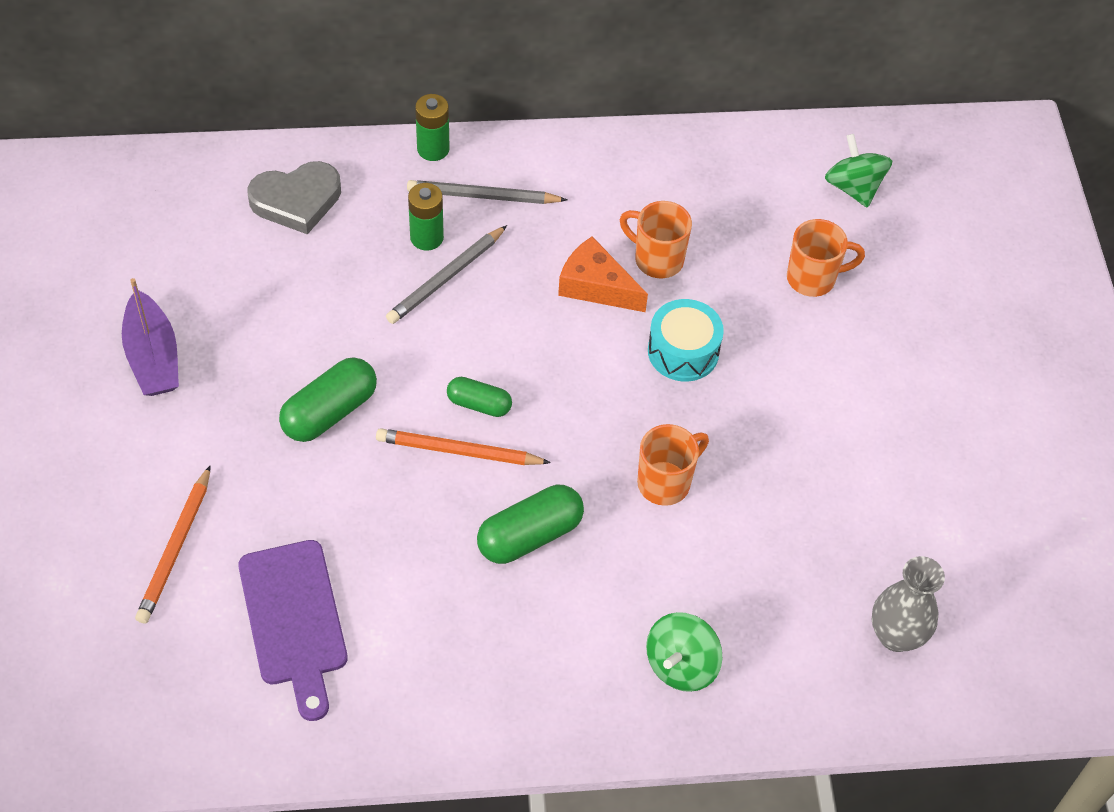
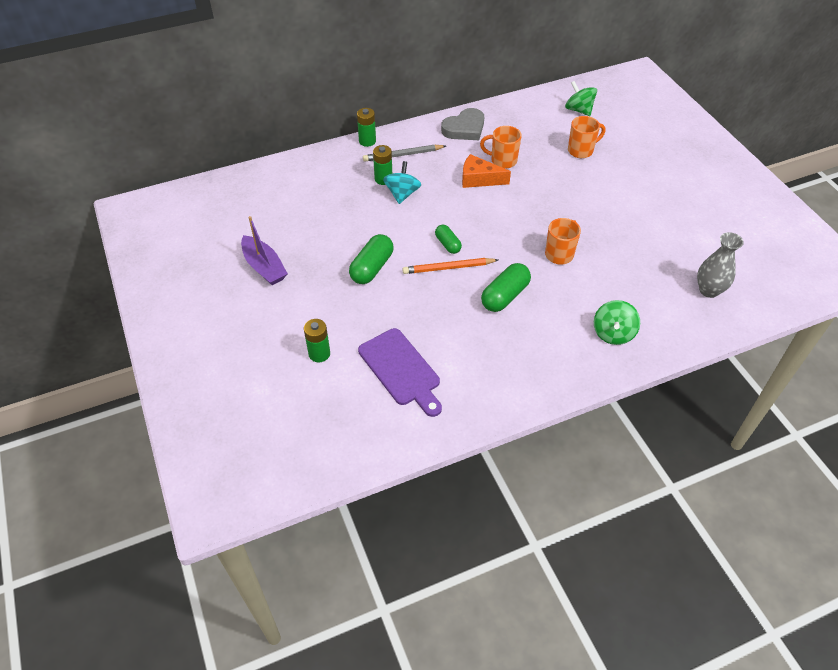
camera: 15 degrees left, 5 degrees down
orange pencil [135,465,211,624] -> green battery [304,319,330,362]
grey heart [247,161,341,235] -> grey heart moved to [441,108,484,140]
grey pencil [386,225,507,324] -> turquoise spinning top [383,161,421,204]
green capsule [447,377,512,417] -> green capsule turned 60 degrees clockwise [435,225,462,254]
turquoise drum [648,299,724,381] -> none

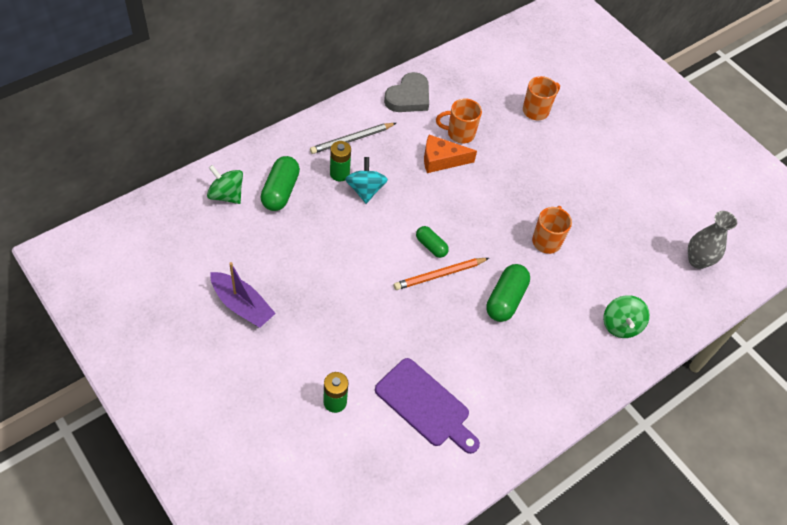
camera: 20 degrees left, 5 degrees up
green capsule [349,234,394,284] -> green capsule moved to [260,156,300,211]
green battery [357,108,376,147] -> none
green spinning top [565,81,597,116] -> green spinning top moved to [207,165,243,204]

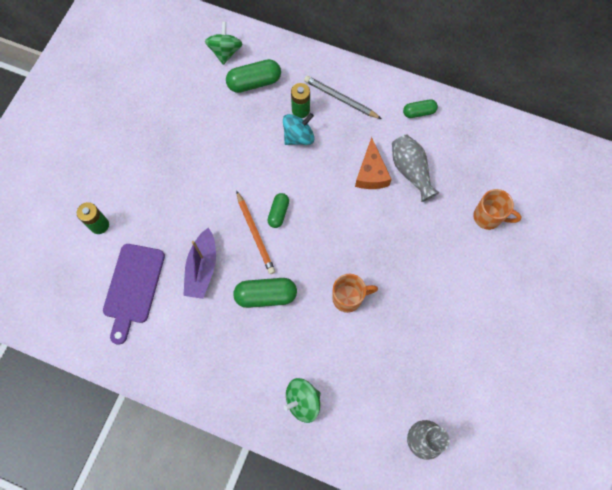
camera: 65 degrees right, 15 degrees up
purple boat [210,262,276,328] -> purple boat moved to [183,228,216,299]
grey heart [384,72,429,112] -> green capsule [403,99,438,118]
orange pencil [394,258,489,290] -> orange pencil turned 150 degrees counterclockwise [236,191,275,274]
orange cheese [424,135,477,173] -> orange cheese turned 150 degrees counterclockwise [355,137,391,189]
orange mug [436,98,482,143] -> grey vase [392,134,440,202]

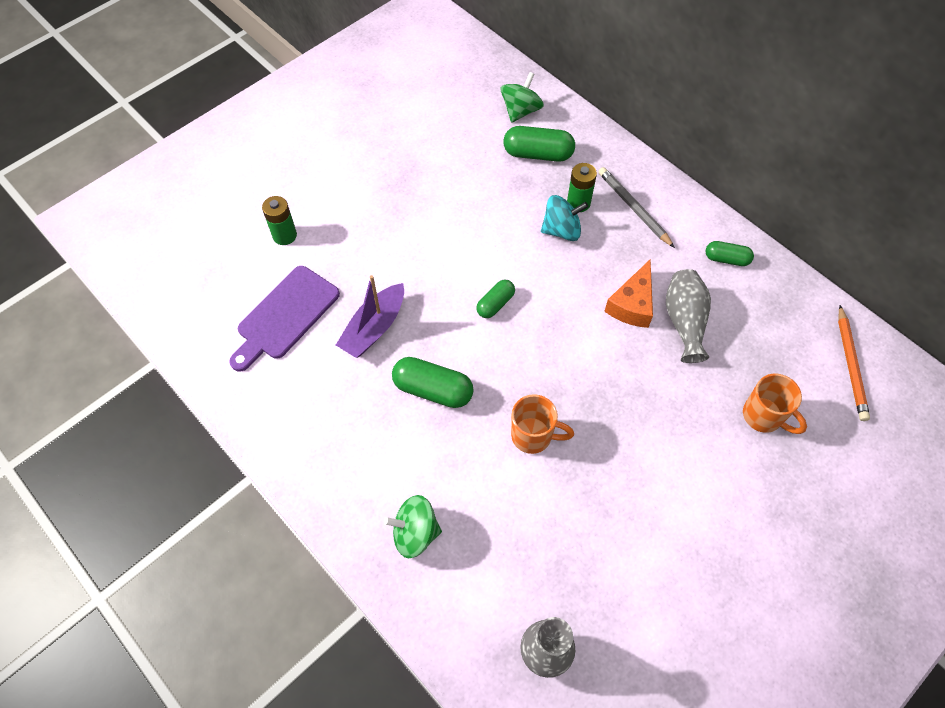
camera: 25 degrees right, 10 degrees down
orange pencil [236,191,275,274] -> orange pencil moved to [838,305,870,421]

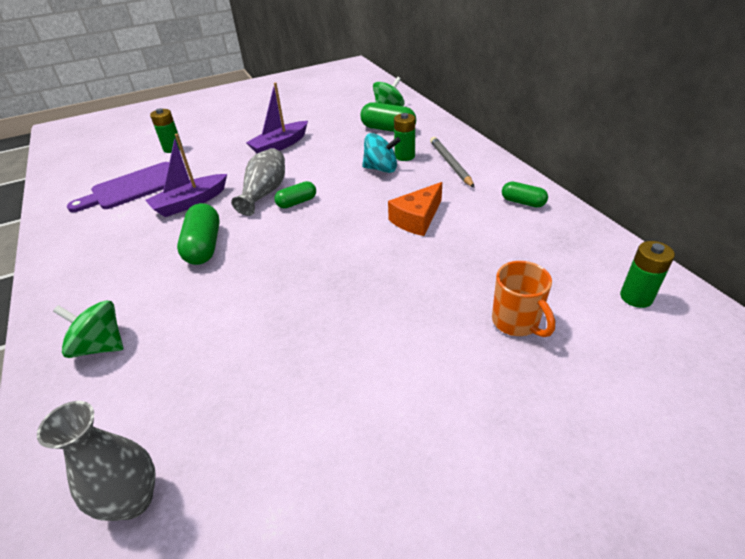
camera: 20 degrees right, 20 degrees down
green capsule [392,357,474,408] -> green capsule turned 45 degrees clockwise [177,203,220,265]
orange mug [511,394,574,454] -> none
grey vase [666,269,711,363] -> grey vase moved to [231,148,285,216]
orange pencil [838,305,870,421] -> green battery [620,241,675,308]
none -> purple boat [246,82,308,153]

